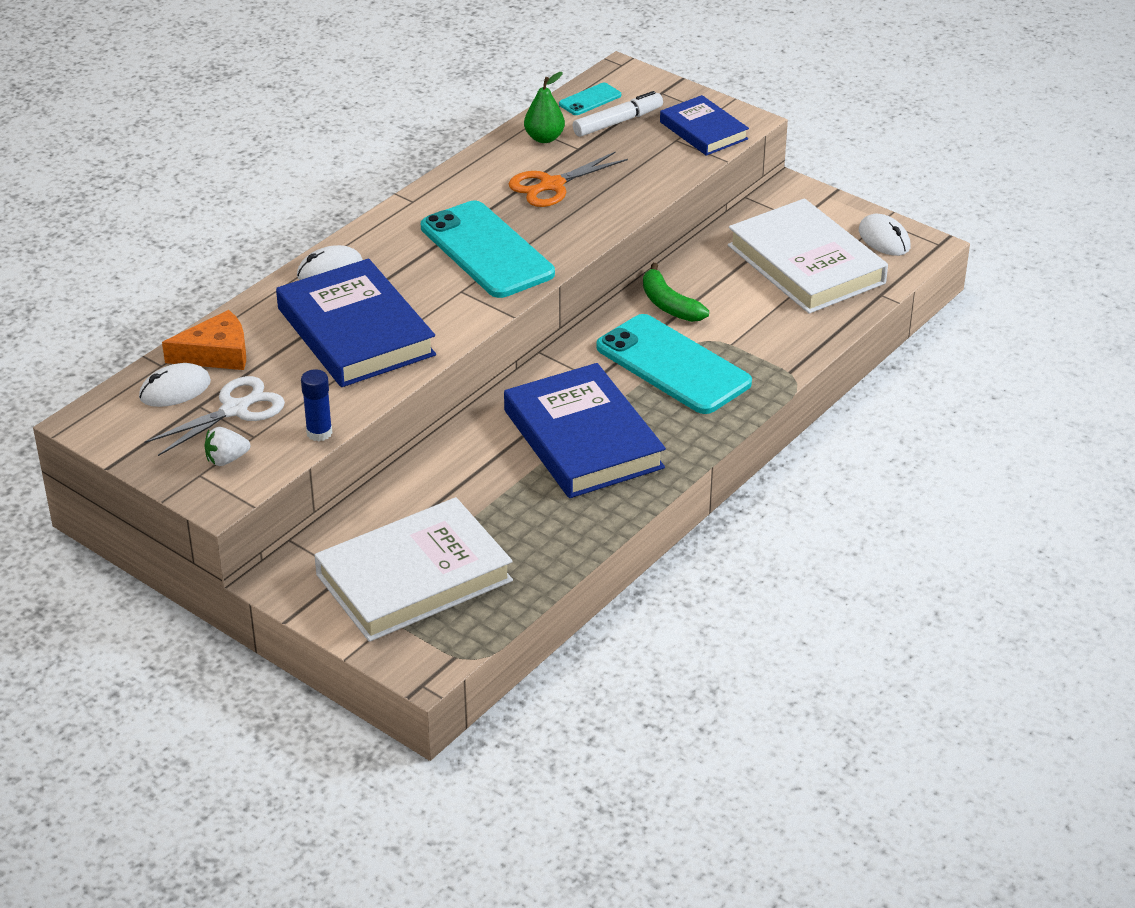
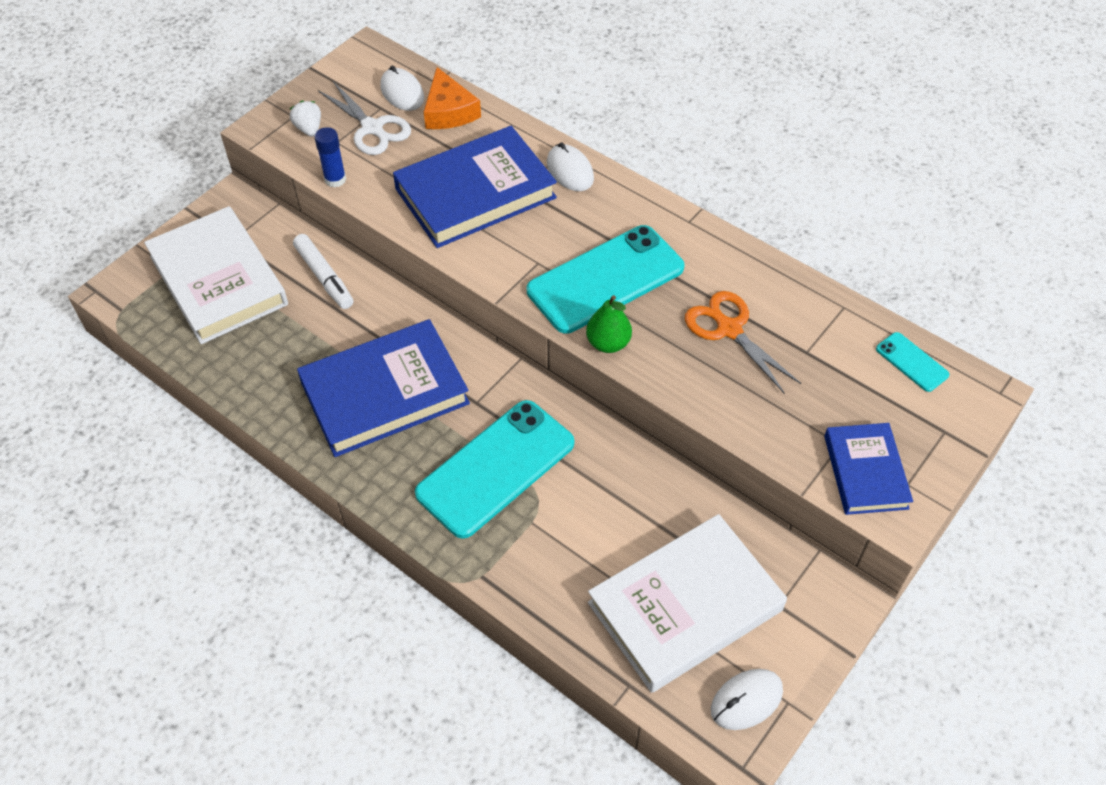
camera: 90 degrees right, 15 degrees up
green pear [524,72,565,143] -> green pear moved to [586,295,632,353]
white marker [573,91,663,137] -> white marker moved to [293,234,354,309]
green banana [643,263,709,322] -> none
blue book [660,95,749,156] -> blue book turned 60 degrees counterclockwise [824,423,913,515]

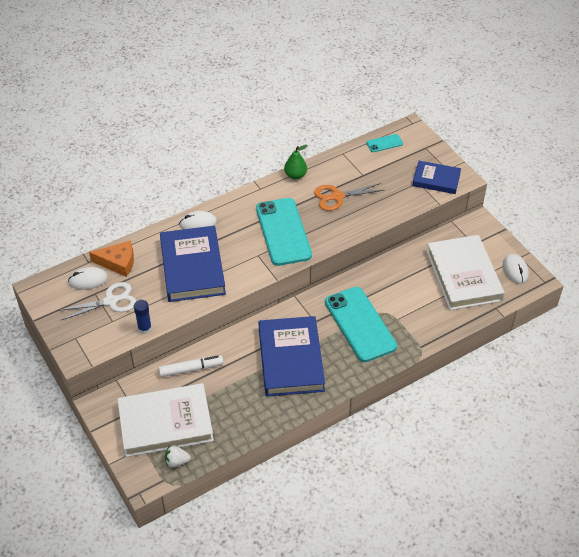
camera: 70 degrees left, 5 degrees down
white strawberry [290,100,321,137] -> white strawberry moved to [165,445,191,468]
green pear [586,295,632,353] -> green pear moved to [284,145,308,179]

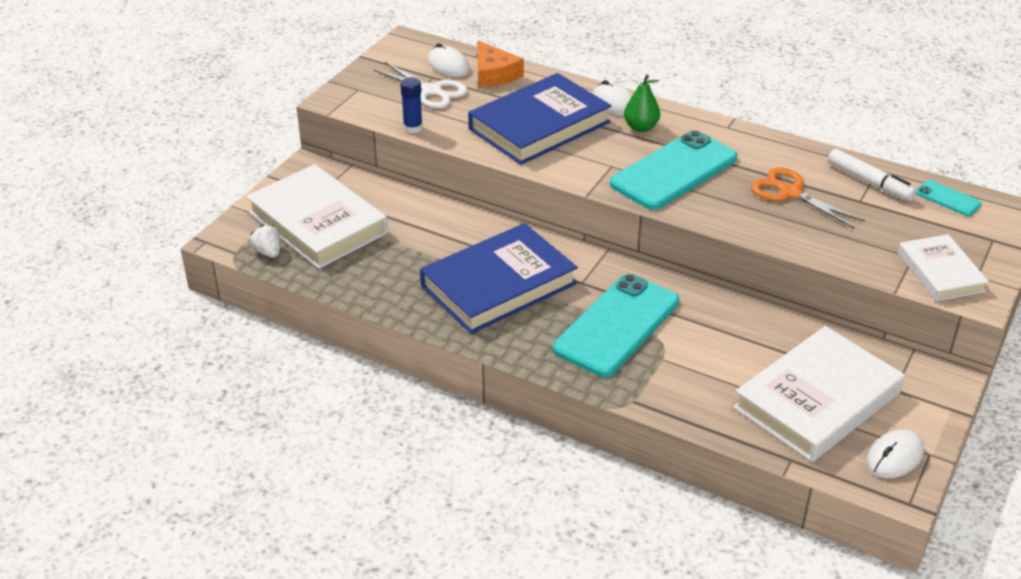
camera: 60 degrees right, 10 degrees down
white marker [159,355,223,377] -> white marker moved to [828,149,917,201]
green pear [284,145,308,179] -> green pear moved to [624,75,660,132]
blue book [412,161,461,194] -> white book [898,234,989,301]

